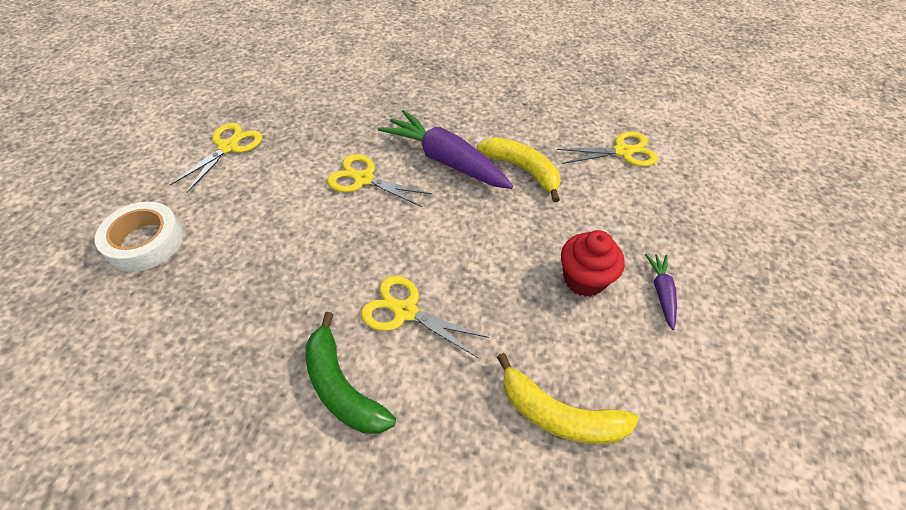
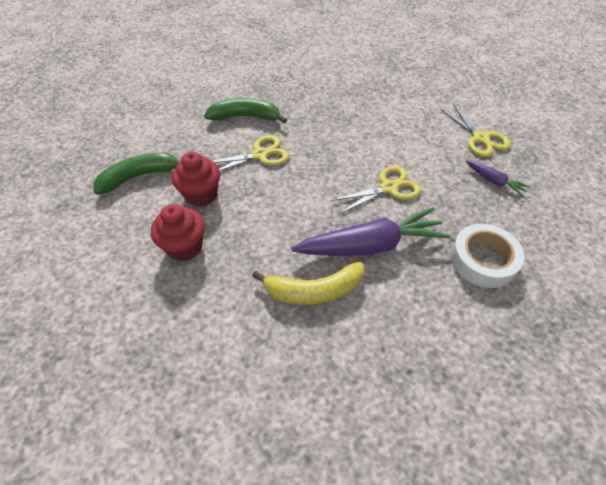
camera: 130 degrees right, 0 degrees up
white tape [95,202,183,272] -> white tape moved to [450,224,525,288]
yellow banana [497,353,639,444] -> green banana [93,153,179,195]
yellow scissors [557,131,658,167] -> none
purple carrot [645,254,677,330] -> purple carrot moved to [466,160,530,197]
none -> red cupcake [172,152,220,207]

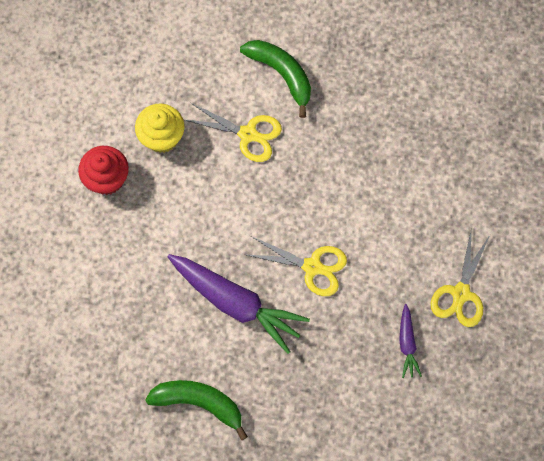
camera: 45 degrees right, 20 degrees up
green banana [93,153,179,195] -> green banana moved to [145,380,248,440]
red cupcake [172,152,220,207] -> yellow cupcake [135,104,185,153]
yellow banana [252,262,364,305] -> none
white tape [450,224,525,288] -> none

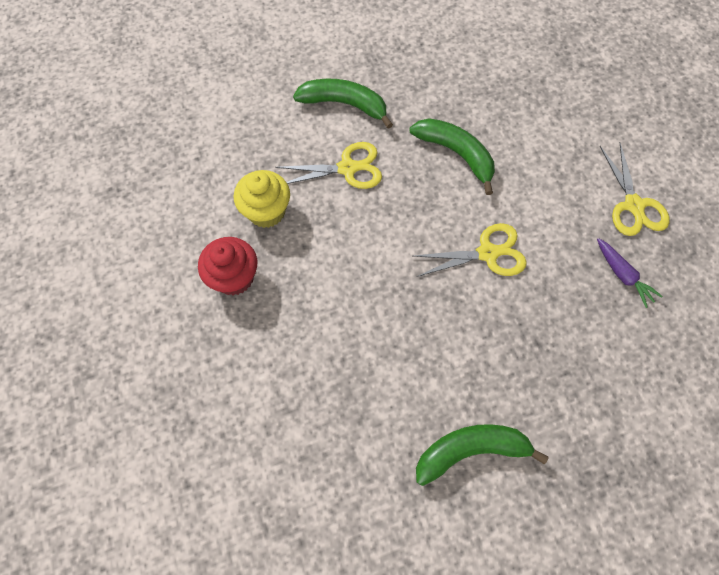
camera: 30 degrees left, 5 degrees down
purple carrot [168,254,310,354] -> none
none -> green banana [410,118,495,195]

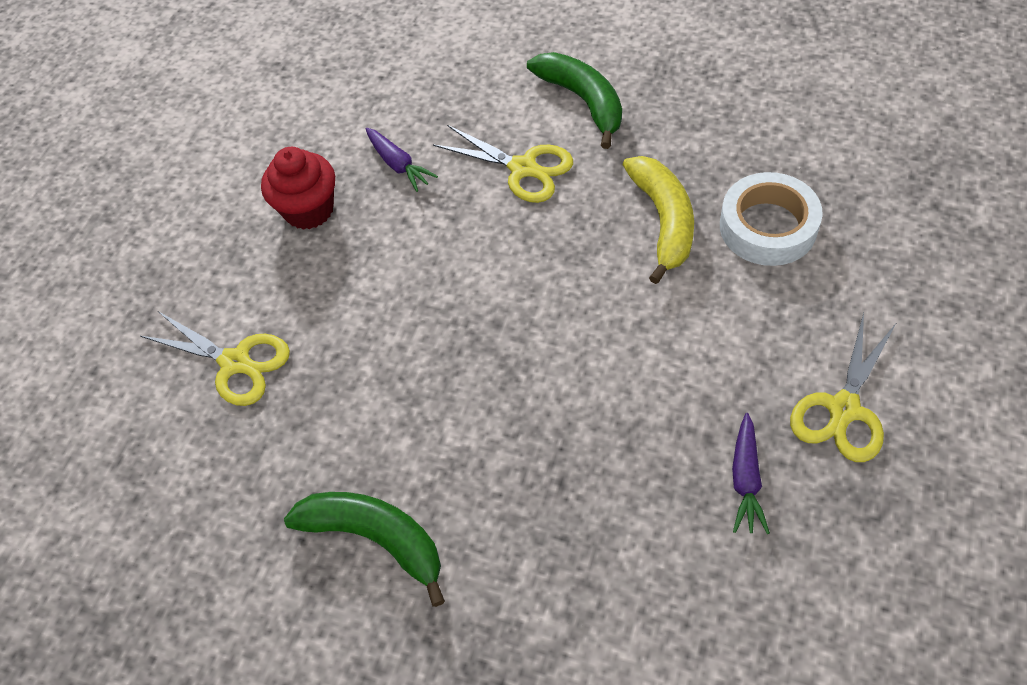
camera: 45 degrees right, 10 degrees down
yellow cupcake [234,170,290,228] -> purple carrot [366,128,438,192]
green banana [410,118,495,195] -> yellow banana [623,156,694,284]
yellow scissors [414,223,527,277] -> yellow scissors moved to [140,311,290,406]
none -> white tape [720,172,823,266]

